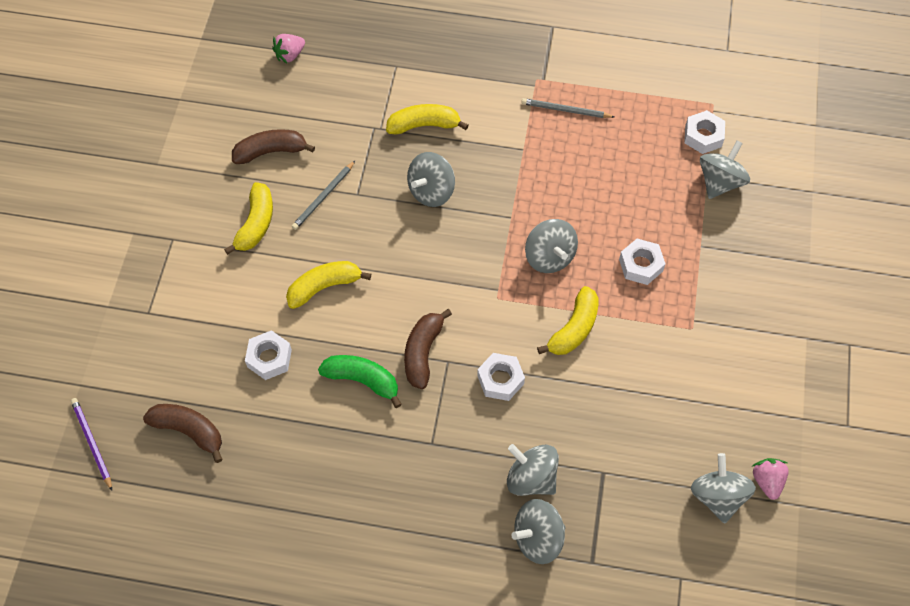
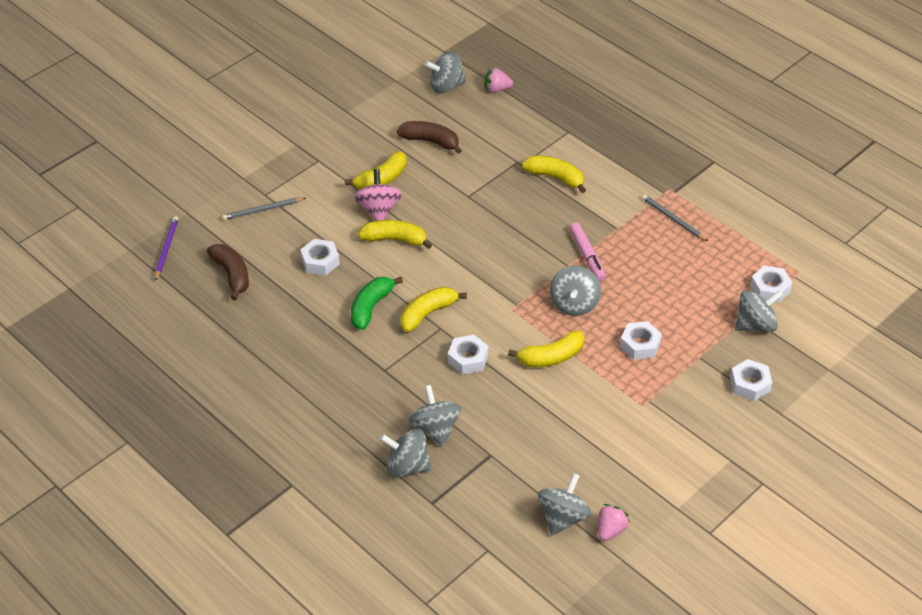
camera: 35 degrees right, 15 degrees down
grey pencil [291,161,355,230] -> grey pencil moved to [222,198,306,220]
green banana [318,355,402,408] -> green banana turned 120 degrees counterclockwise [351,277,403,330]
brown banana [404,309,452,389] -> yellow banana [400,287,467,332]
grey spinning top [407,152,455,207] -> grey spinning top moved to [425,51,466,93]
none -> pink spinning top [354,169,402,221]
none -> pink marker [569,222,606,281]
none -> white nut [730,359,773,401]

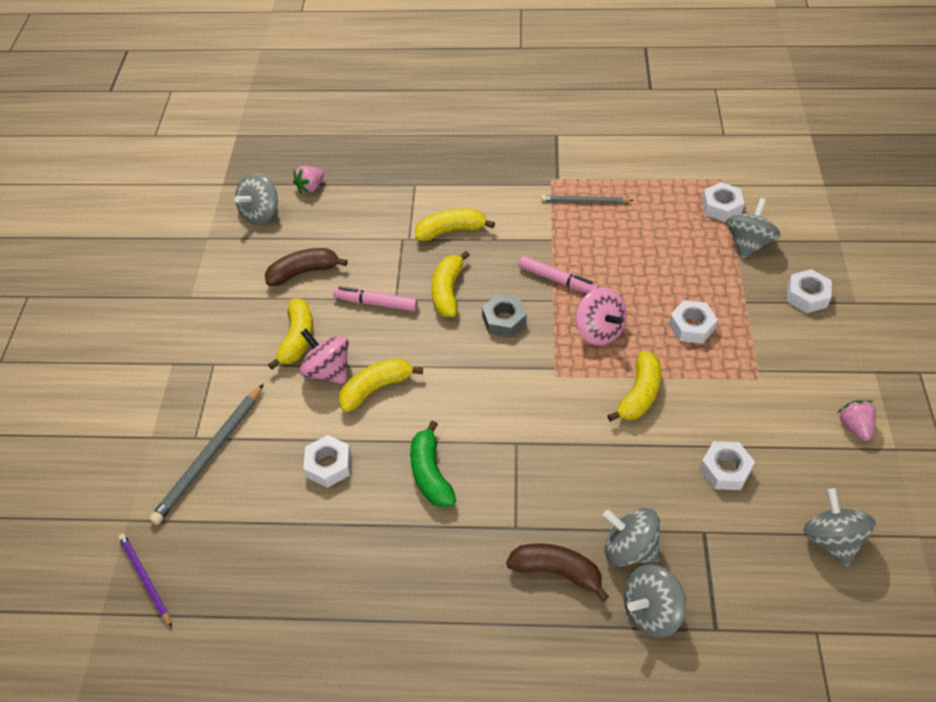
camera: 40 degrees left, 5 degrees up
brown banana [207,244,249,300] -> brown banana moved to [506,543,609,602]
grey pencil [222,198,306,220] -> grey pencil [149,384,264,525], size x1.61
yellow banana [400,287,467,332] -> yellow banana moved to [431,251,470,317]
white nut [448,335,489,375] -> white nut moved to [700,441,755,490]
grey spinning top [550,266,601,316] -> pink spinning top [576,288,627,346]
pink strawberry [598,504,630,541] -> pink strawberry moved to [837,400,876,441]
none -> pink marker [333,286,418,311]
none -> grey nut [482,294,527,338]

